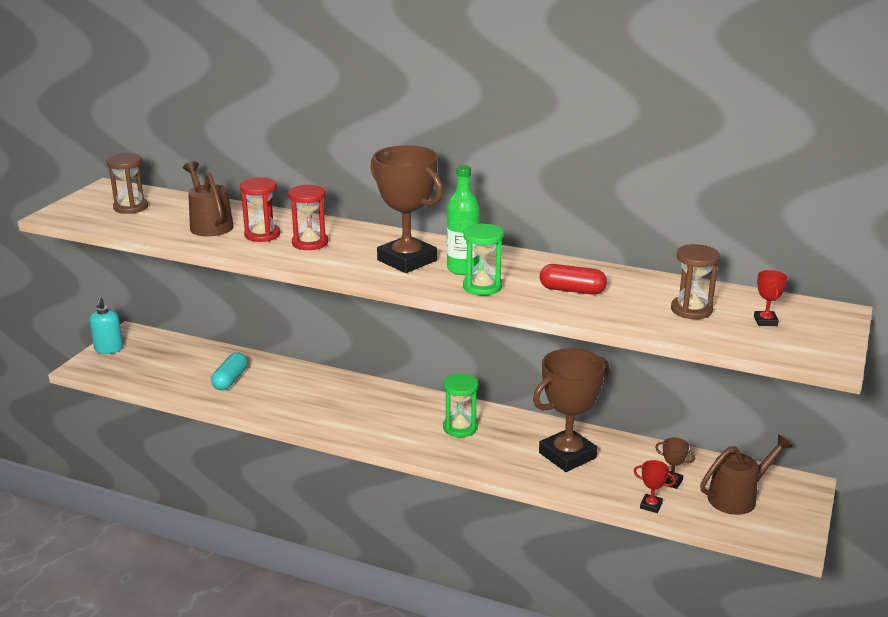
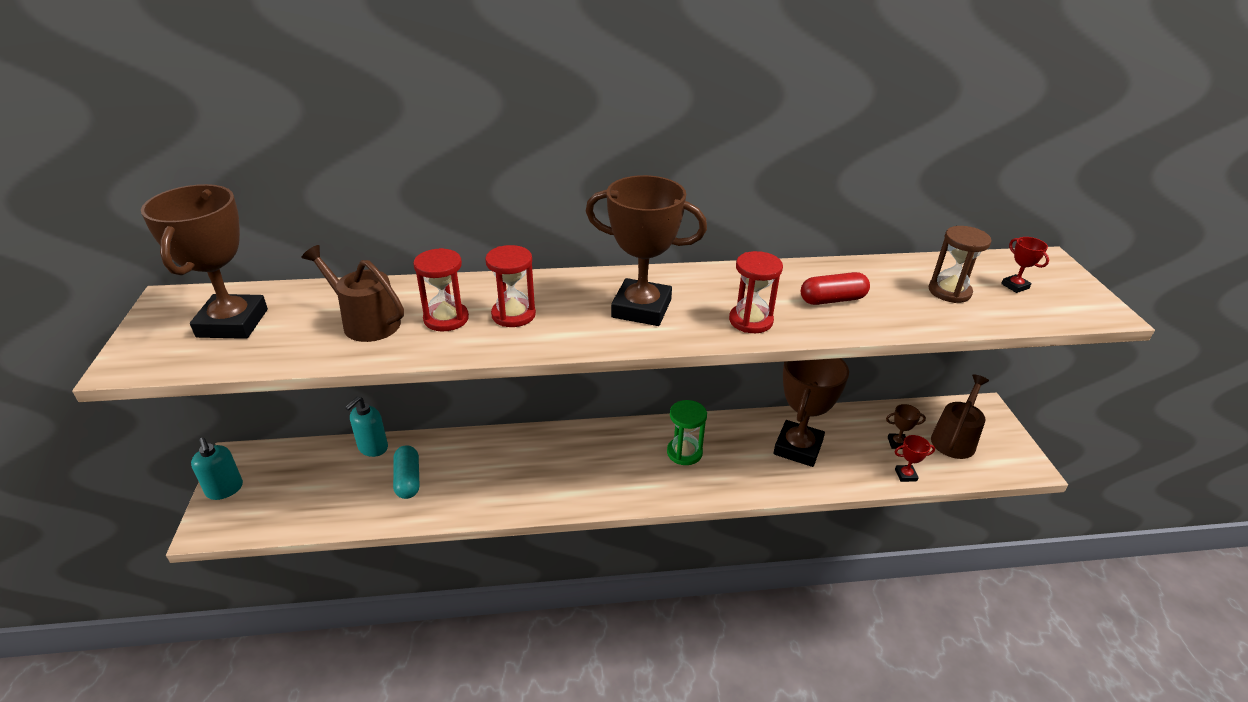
camera: 30 degrees left, 10 degrees up
brown hourglass [106,153,148,214] -> brown trophy [141,184,268,339]
green bottle [447,165,480,275] -> none
green hourglass [463,223,504,295] -> red hourglass [729,251,783,333]
none -> turquoise soap dispenser [345,397,388,457]

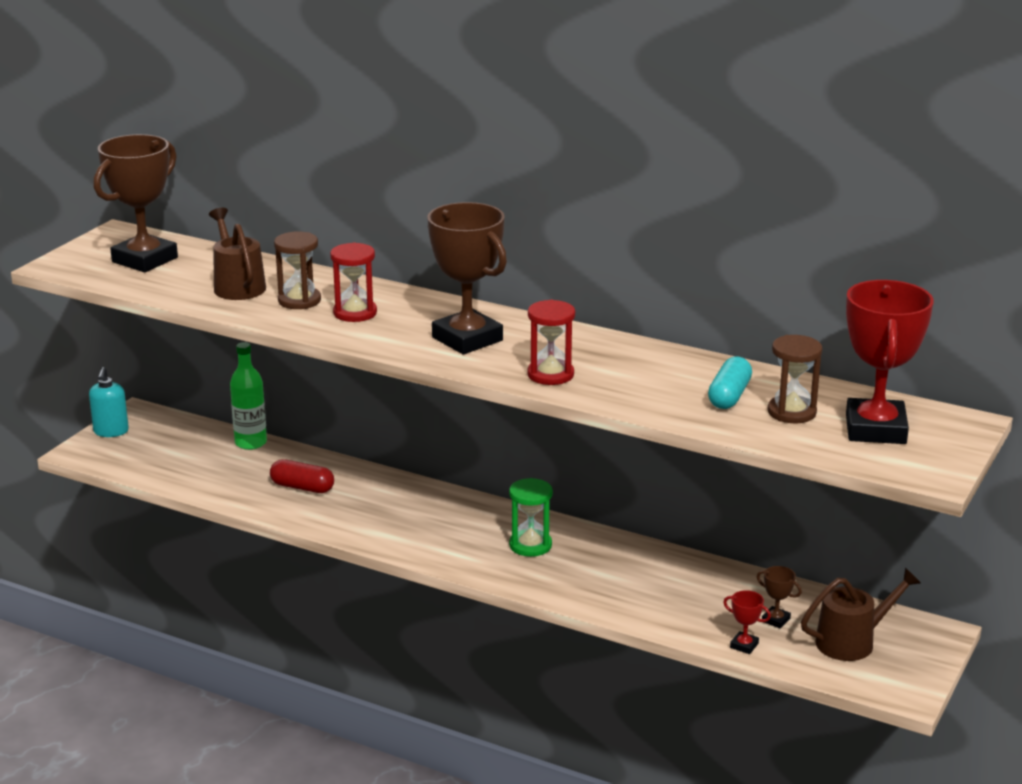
camera: 35 degrees right, 10 degrees down
turquoise soap dispenser [345,397,388,457] -> green bottle [230,342,267,450]
turquoise capsule [393,445,419,499] -> turquoise capsule moved to [708,356,752,409]
red hourglass [413,248,469,332] -> brown hourglass [274,231,321,309]
brown trophy [773,358,849,467] -> none
red capsule [801,272,870,305] -> red capsule moved to [270,459,334,493]
red trophy [1001,237,1049,293] -> red trophy [846,280,934,444], size x2.45

